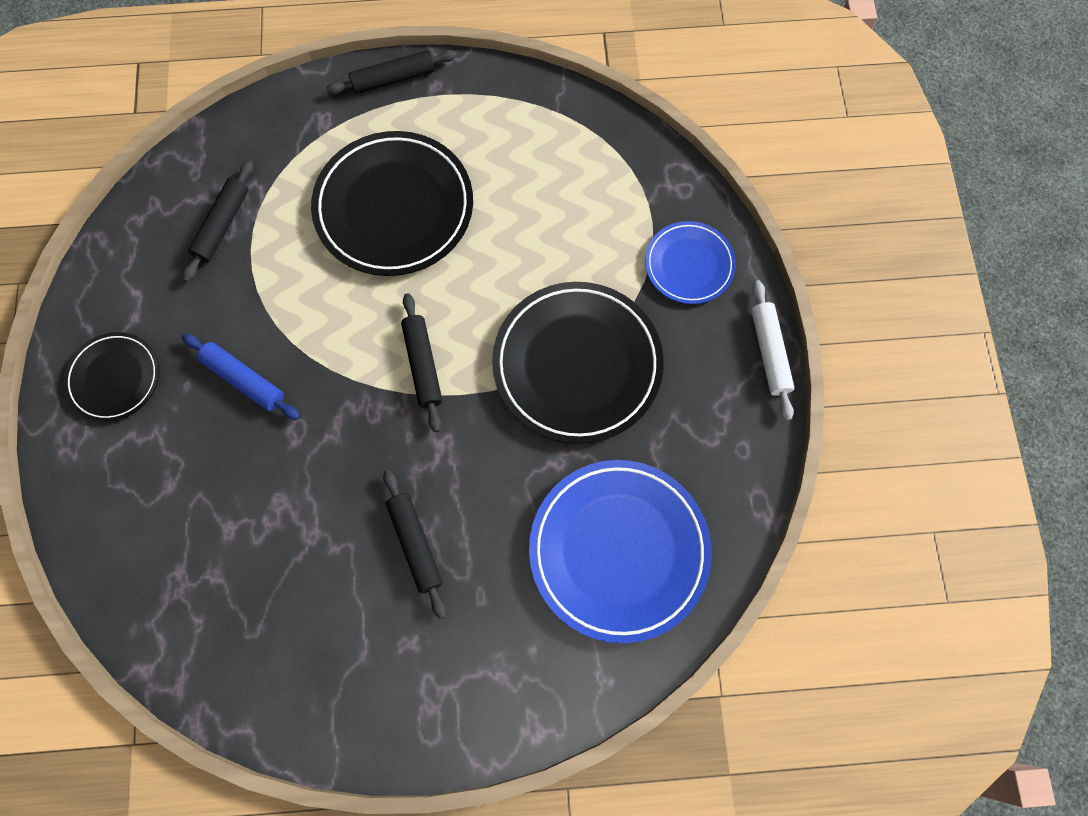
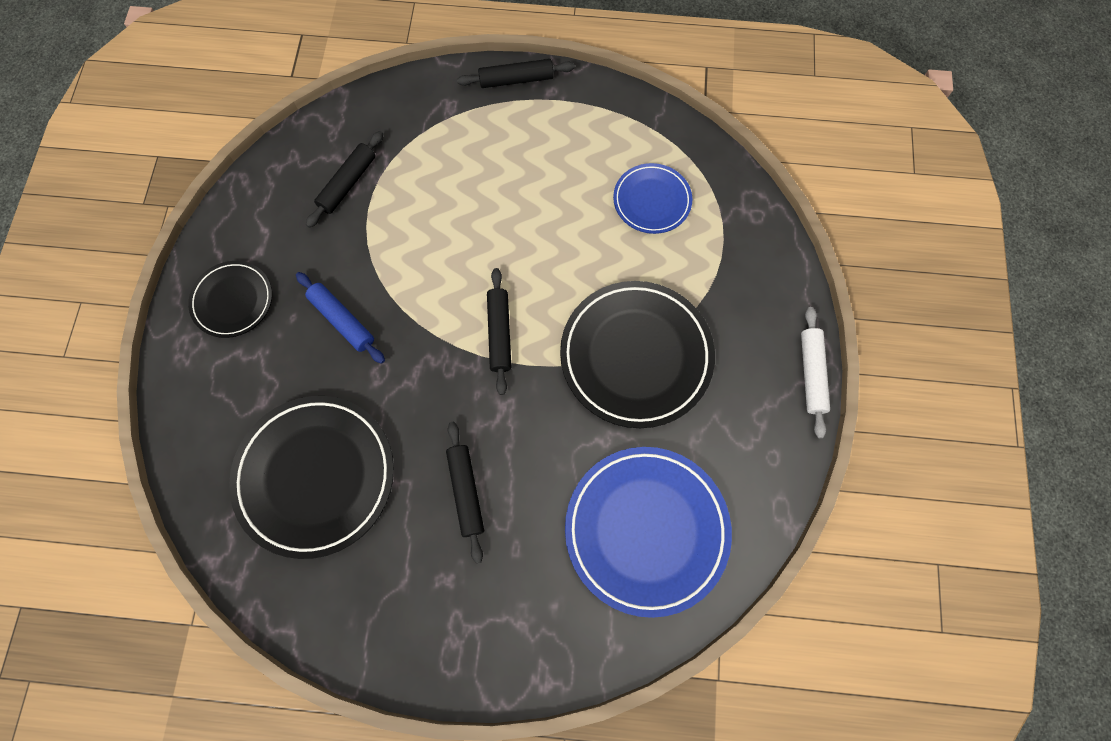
camera: 10 degrees right, 0 degrees up
black plate [311,131,473,276] -> black plate moved to [229,396,394,559]
blue plate [645,221,736,304] -> blue plate moved to [613,163,692,234]

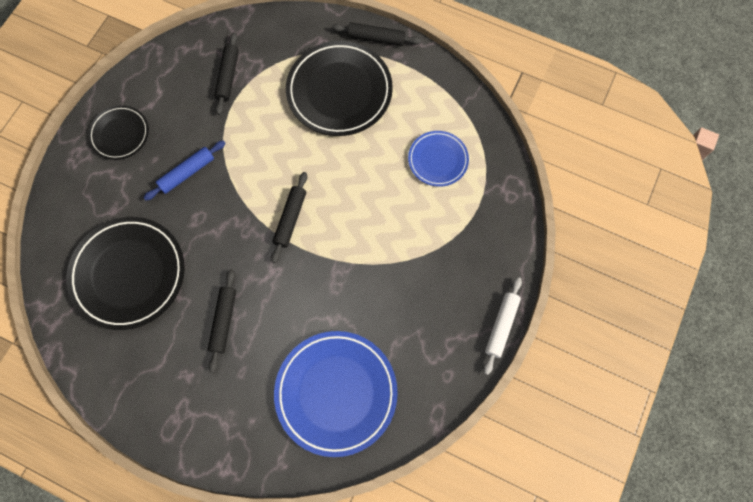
camera: 20 degrees right, 0 degrees up
blue rolling pin [296,272,385,364] -> blue rolling pin turned 75 degrees clockwise [144,140,226,201]
black rolling pin [306,131,383,228] -> black rolling pin turned 45 degrees counterclockwise [214,32,239,115]
black plate [560,281,715,428] -> black plate moved to [286,41,393,136]

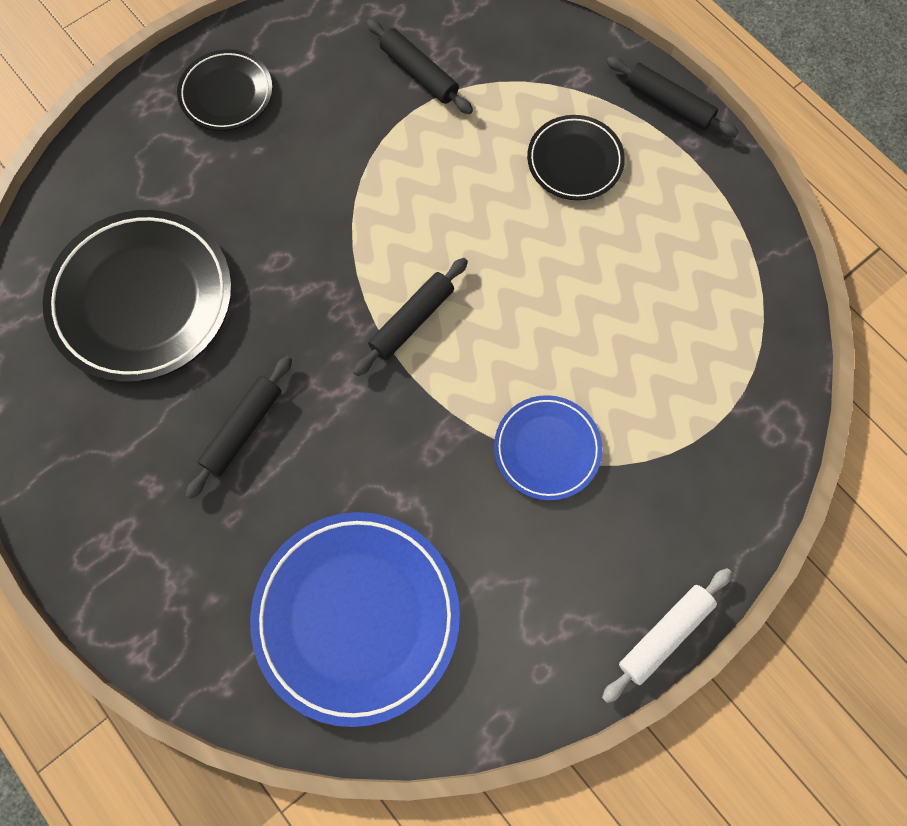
camera: 25 degrees right, 0 degrees up
blue rolling pin [144,140,226,201] -> none
black rolling pin [214,32,239,115] -> black rolling pin turned 75 degrees counterclockwise [366,19,473,114]
black plate [286,41,393,136] -> black plate [527,115,625,200], size x0.55
blue plate [408,131,469,187] -> blue plate moved to [494,395,603,501]

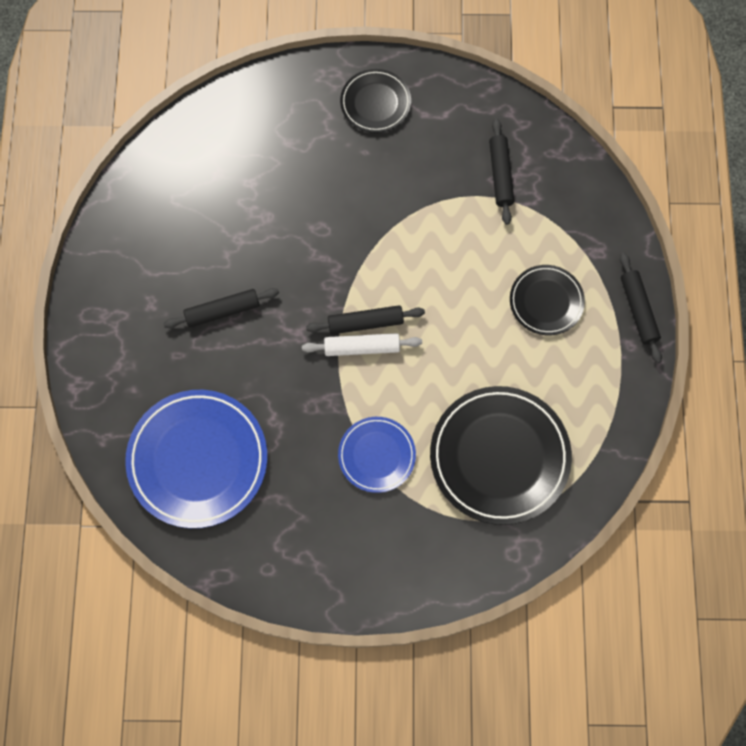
camera: 40 degrees right, 0 degrees up
black plate [43,210,232,382] -> black plate moved to [430,386,572,525]
white rolling pin [602,568,732,703] -> white rolling pin moved to [302,333,422,356]

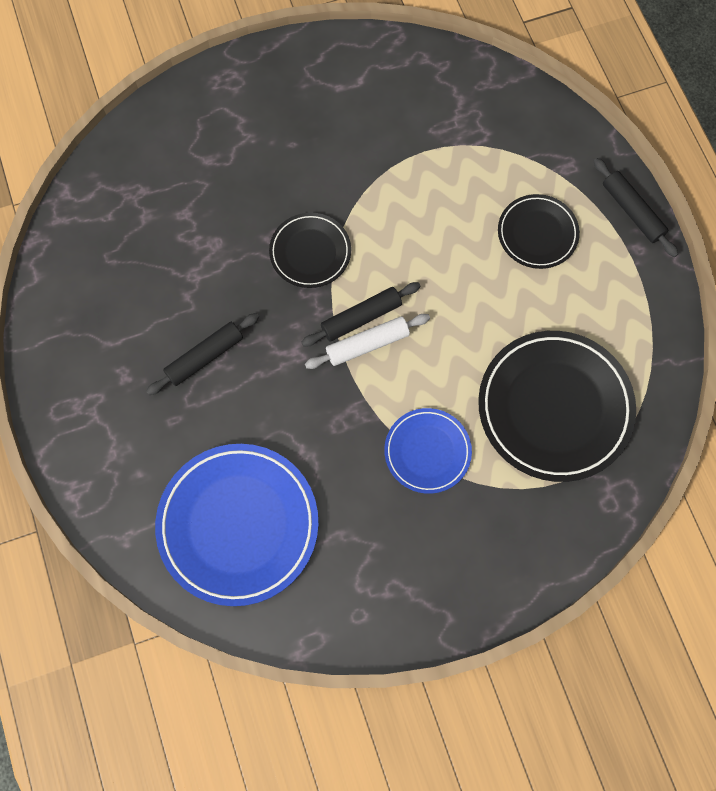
camera: 20 degrees left, 0 degrees up
black plate [340,69,411,133] -> black plate moved to [269,213,351,288]
black rolling pin [489,119,514,225] -> none

